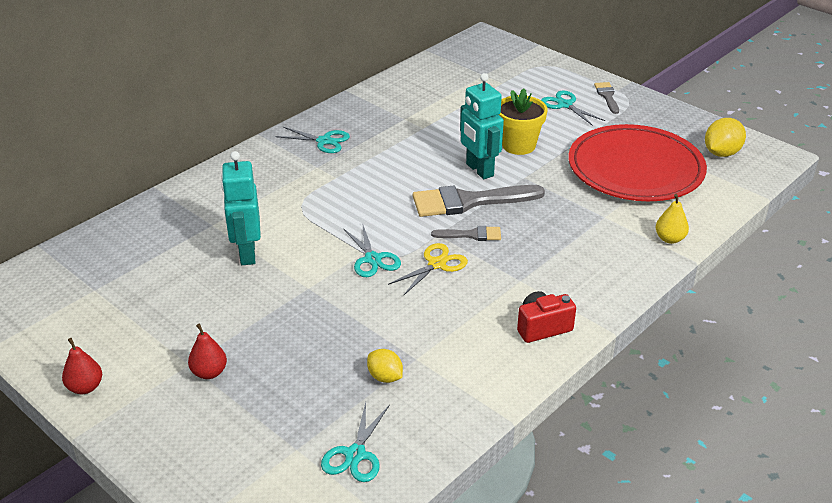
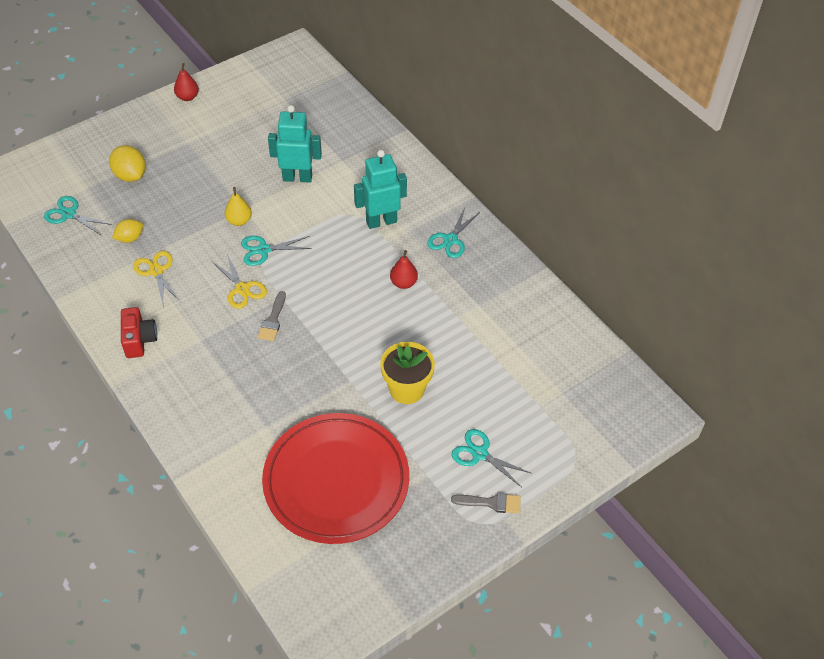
camera: 100 degrees right, 15 degrees up
red pear [188,324,227,379] -> red pear moved to [390,250,418,289]
grey brush [413,185,545,217] -> none
turquoise robot [460,73,504,179] -> turquoise robot moved to [354,150,407,229]
turquoise scissors [541,90,605,126] -> turquoise scissors turned 120 degrees counterclockwise [452,429,531,487]
yellow pear [656,194,689,244] -> yellow pear moved to [225,187,252,226]
yellow lemon [705,118,746,157] -> yellow lemon moved to [109,145,146,182]
none -> yellow scissors [133,251,181,304]

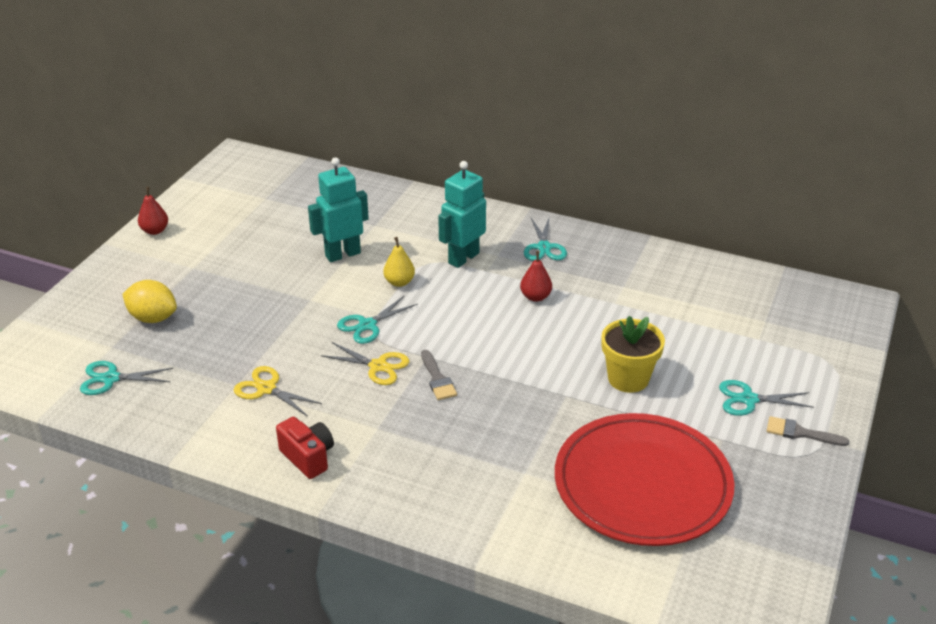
camera: 30 degrees left, 15 degrees down
yellow lemon [112,219,143,243] -> none
yellow pear [225,187,252,226] -> yellow pear moved to [383,237,415,287]
grey brush [451,493,521,514] -> grey brush turned 135 degrees counterclockwise [767,416,849,446]

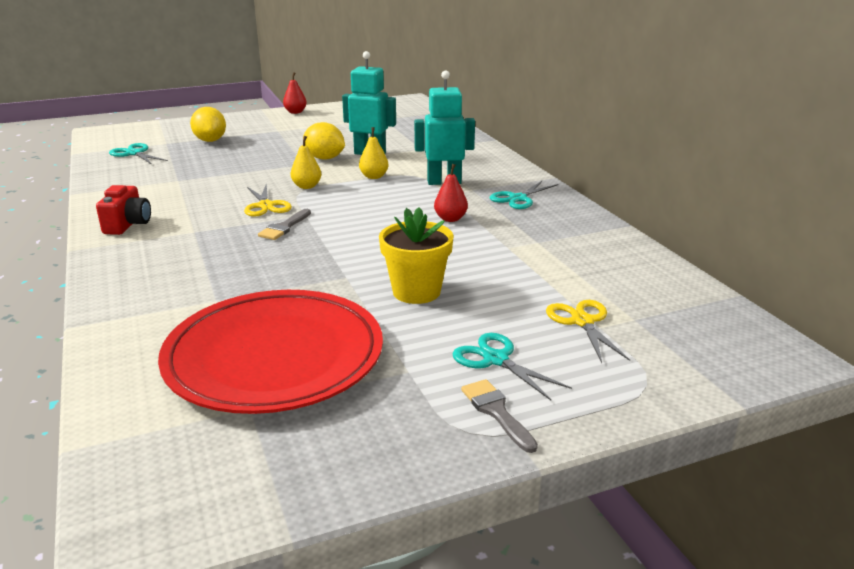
camera: 45 degrees right, 10 degrees down
yellow scissors [234,366,322,416] -> yellow scissors moved to [546,300,630,363]
turquoise scissors [337,296,418,344] -> yellow pear [291,136,321,189]
none -> yellow lemon [303,122,345,160]

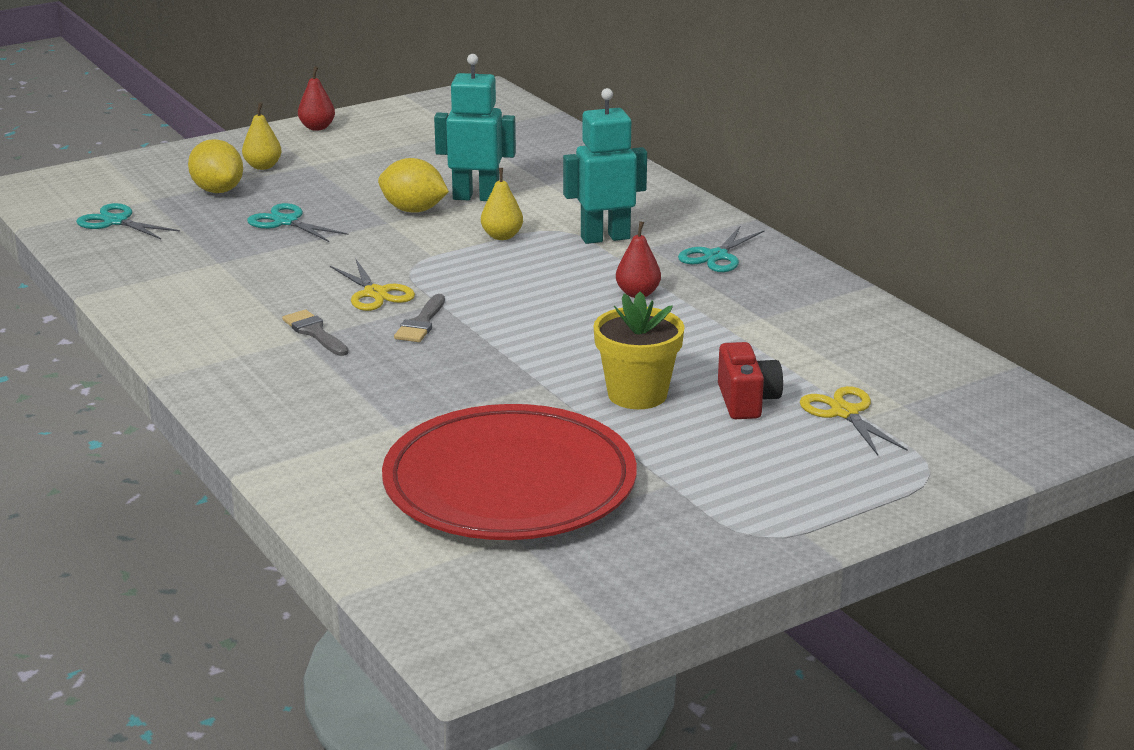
camera: 10 degrees left, 0 degrees up
red camera [96,185,151,235] -> red camera moved to [718,342,783,419]
yellow pear [291,136,321,189] -> yellow pear moved to [242,103,282,170]
turquoise scissors [452,333,572,400] -> turquoise scissors moved to [247,203,348,242]
grey brush [461,379,538,453] -> grey brush moved to [282,310,349,356]

